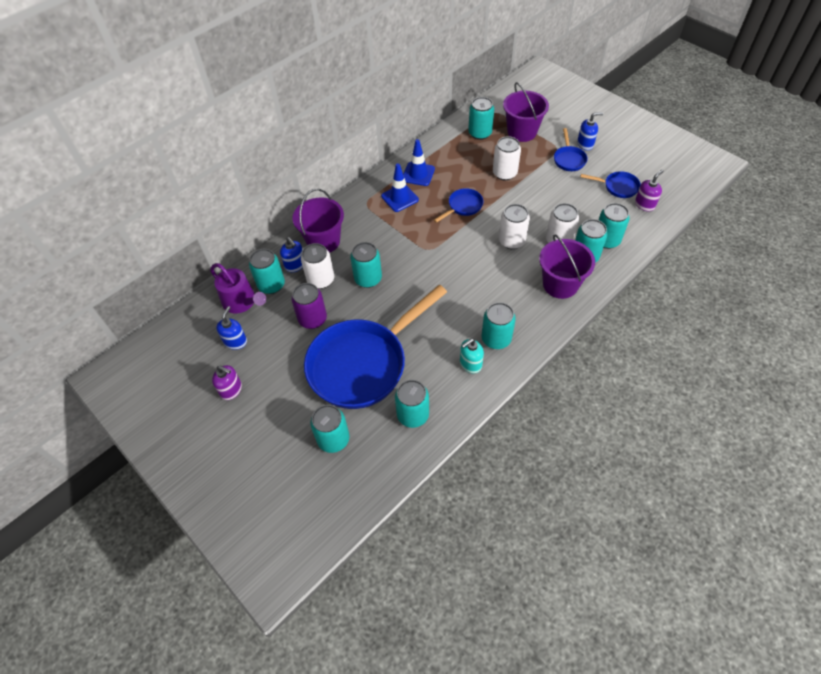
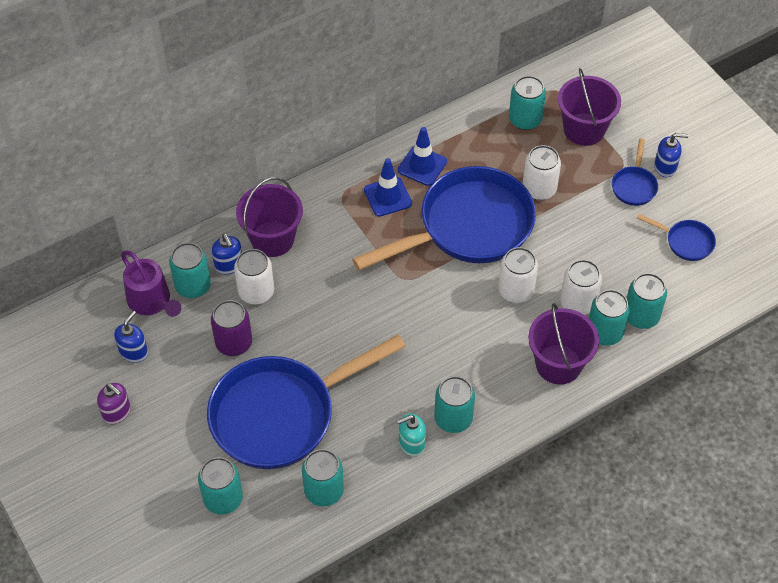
camera: 10 degrees right, 0 degrees up
turquoise can [350,242,382,288] -> none
blue pan [434,188,483,223] -> blue pan [352,166,536,270], size x2.40
purple soap dispenser [635,170,664,211] -> none

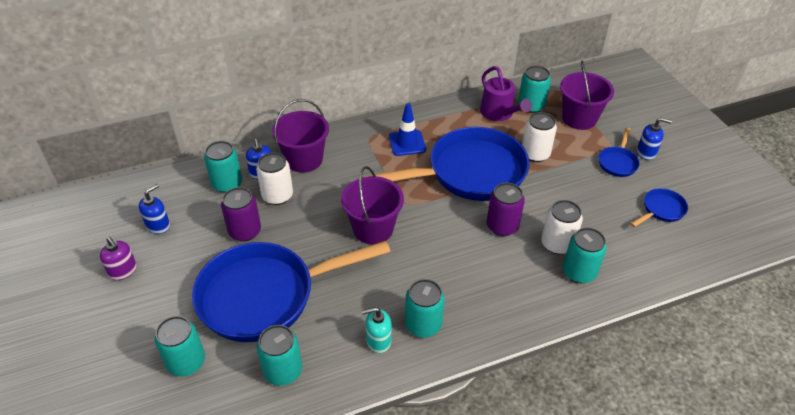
camera: 10 degrees right, 10 degrees down
purple watering can [121,250,181,317] -> purple watering can moved to [480,66,532,121]
blue traffic cone [398,127,447,186] -> none
white can [498,247,538,303] -> purple can [487,182,525,236]
purple bucket [528,303,599,384] -> purple bucket moved to [341,166,404,244]
turquoise can [627,273,667,329] -> none
blue pan [637,214,716,261] -> blue pan turned 75 degrees counterclockwise [630,188,688,227]

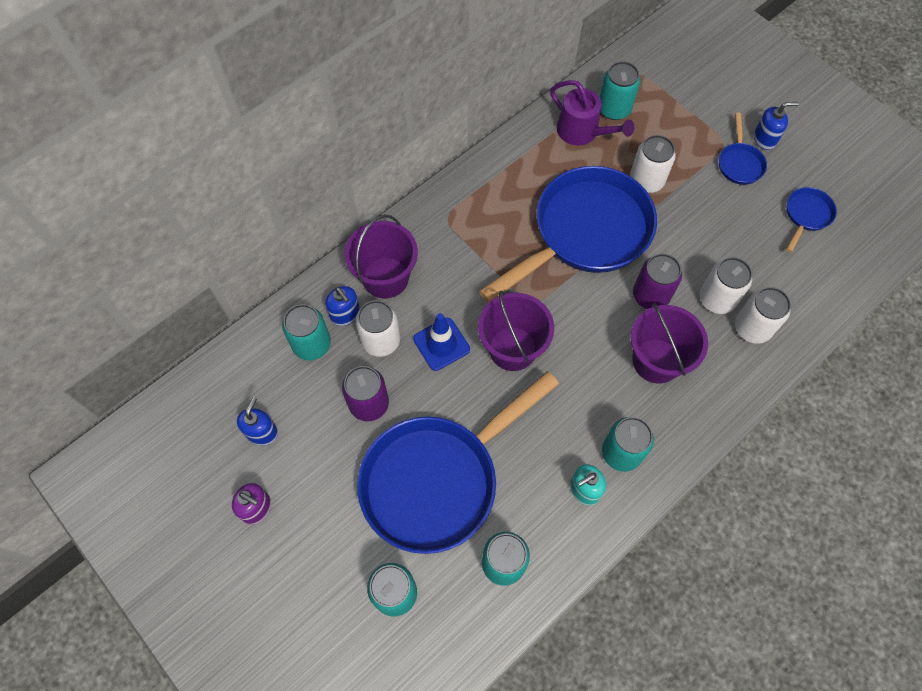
camera: 20 degrees left, 20 degrees up
blue traffic cone [389,103,426,156] -> blue traffic cone moved to [413,313,470,371]
purple bucket [560,60,614,130] -> purple bucket moved to [631,303,708,383]
turquoise can [563,228,607,283] -> white can [735,287,791,344]

